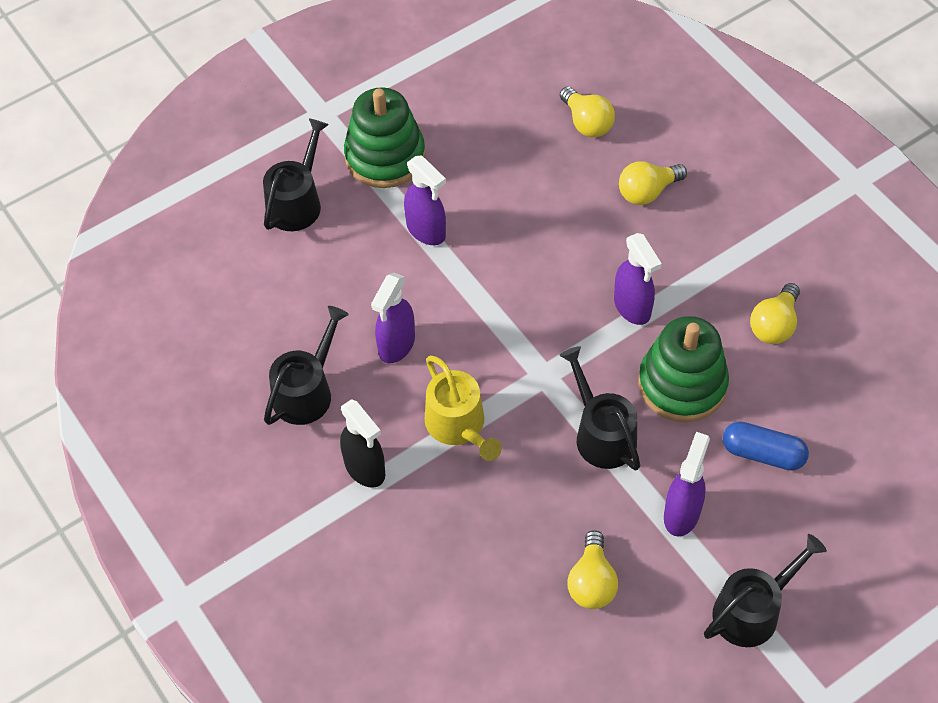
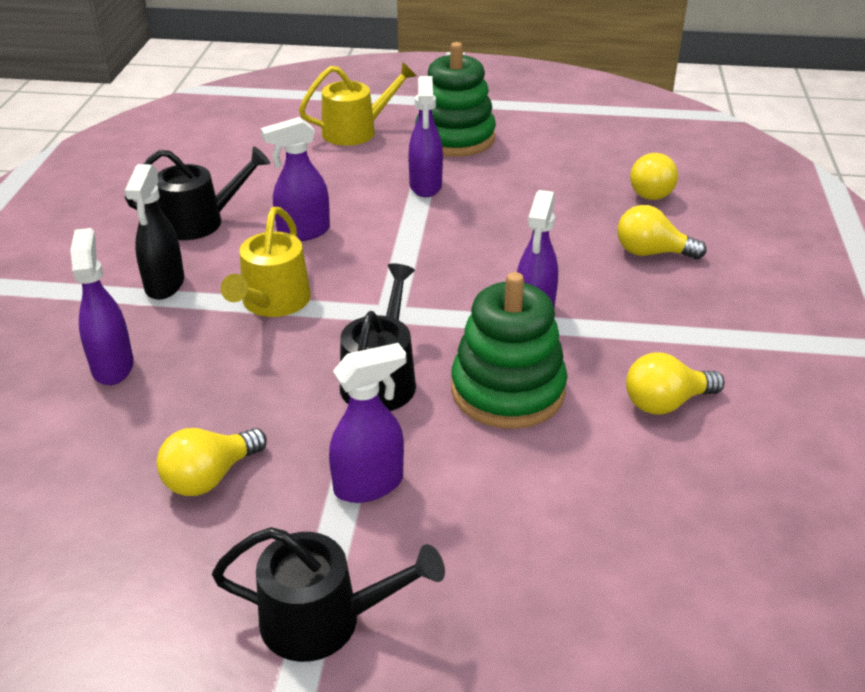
camera: 40 degrees right, 20 degrees down
black watering can [263,118,329,231] -> yellow watering can [299,62,417,146]
blue capsule [723,421,809,471] -> none
none -> purple spray bottle [70,228,134,385]

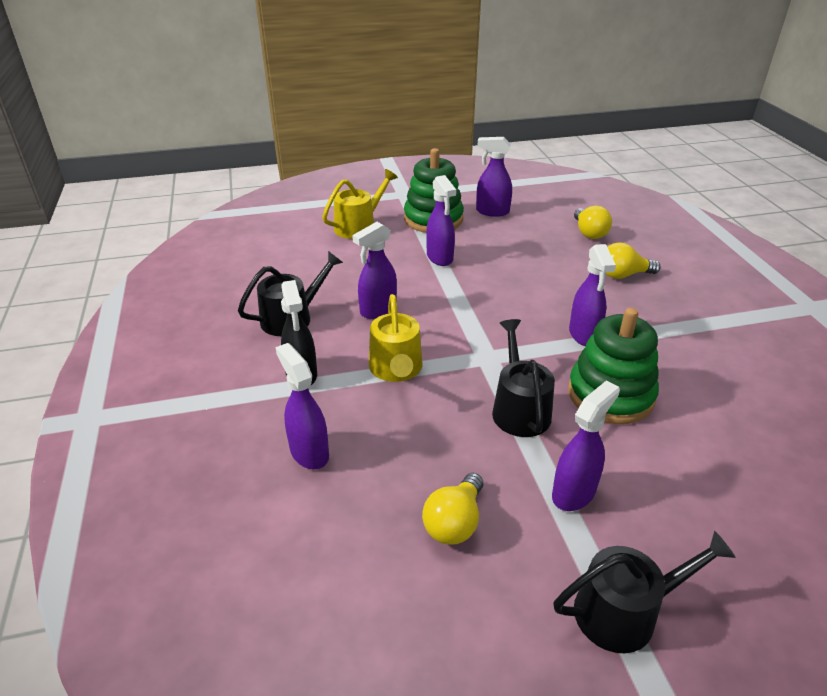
camera: 20 degrees left, 0 degrees up
yellow light bulb [626,352,724,415] -> none
none -> purple spray bottle [476,137,512,217]

